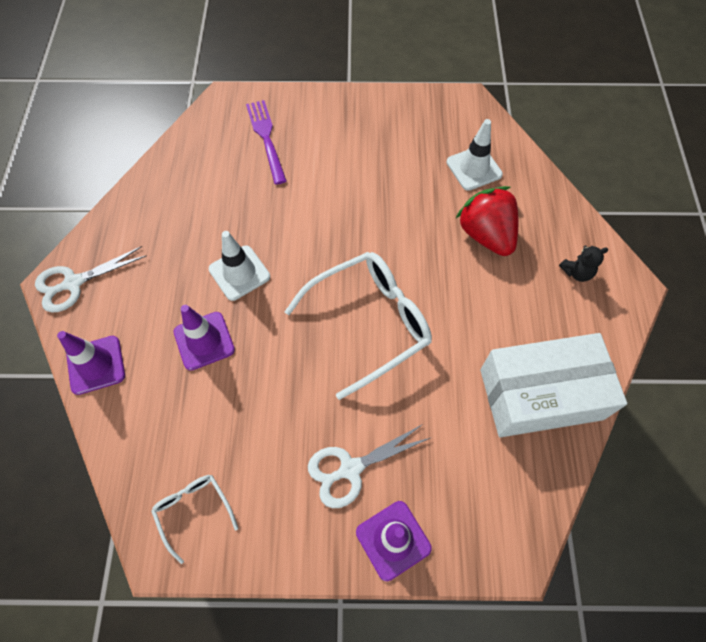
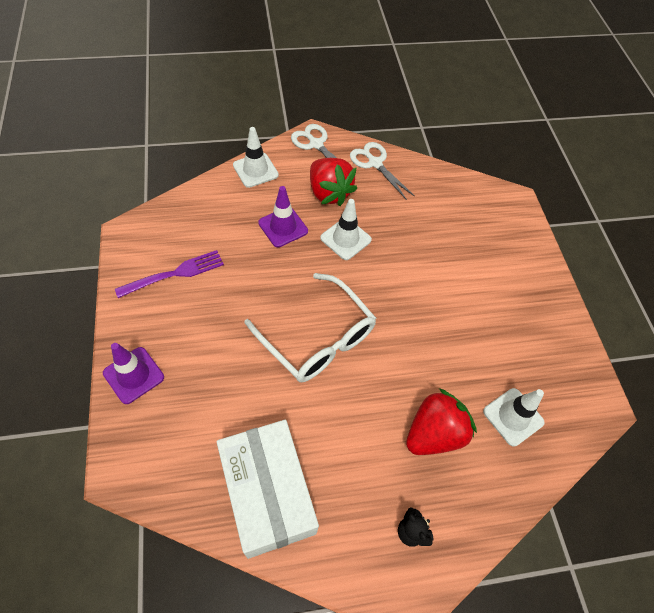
camera: 75 degrees right, 5 degrees down
purple traffic cone [57,331,125,395] -> white traffic cone [233,127,279,188]
white glasses [151,475,239,564] -> none
purple fork [246,100,286,185] -> purple fork moved to [115,250,224,298]
white scissors [308,424,430,508] -> white scissors moved to [350,142,415,200]
none -> red strawberry [310,158,357,206]

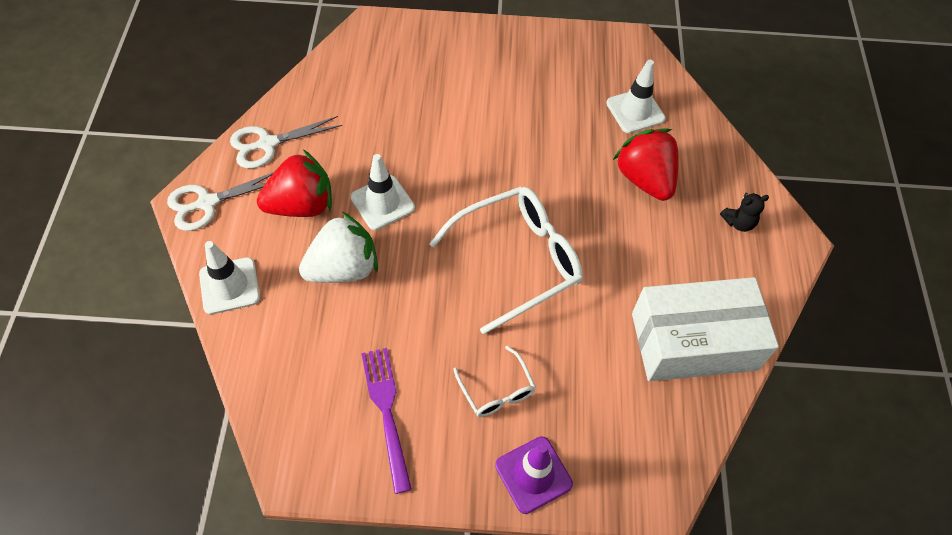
camera: 75 degrees left, 0 degrees up
purple traffic cone [258,186,308,247] -> white strawberry [299,212,378,283]
none -> white glasses [453,346,536,417]

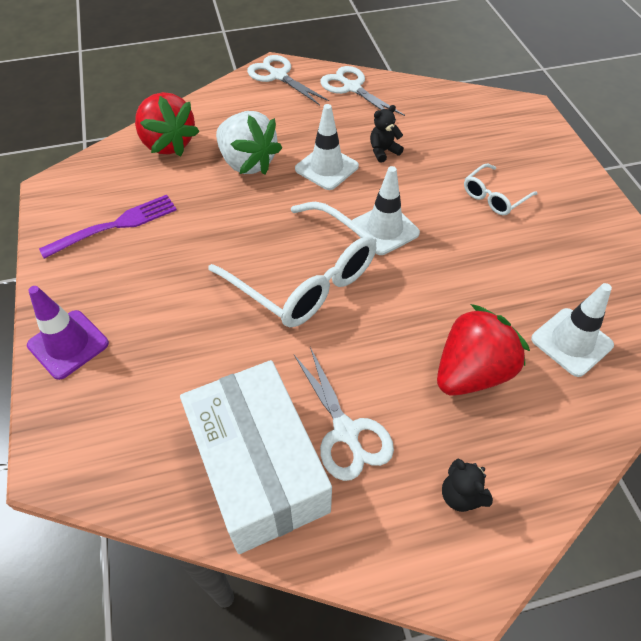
camera: 75 degrees right, 5 degrees down
white traffic cone [199,241,260,314] -> white traffic cone moved to [352,166,420,255]
red strawberry [257,150,332,217] -> red strawberry moved to [135,92,200,156]
white glasses [453,346,536,417] -> white glasses moved to [464,163,538,215]
none -> white scissors [294,347,394,481]
none -> black teddy bear [370,105,404,163]

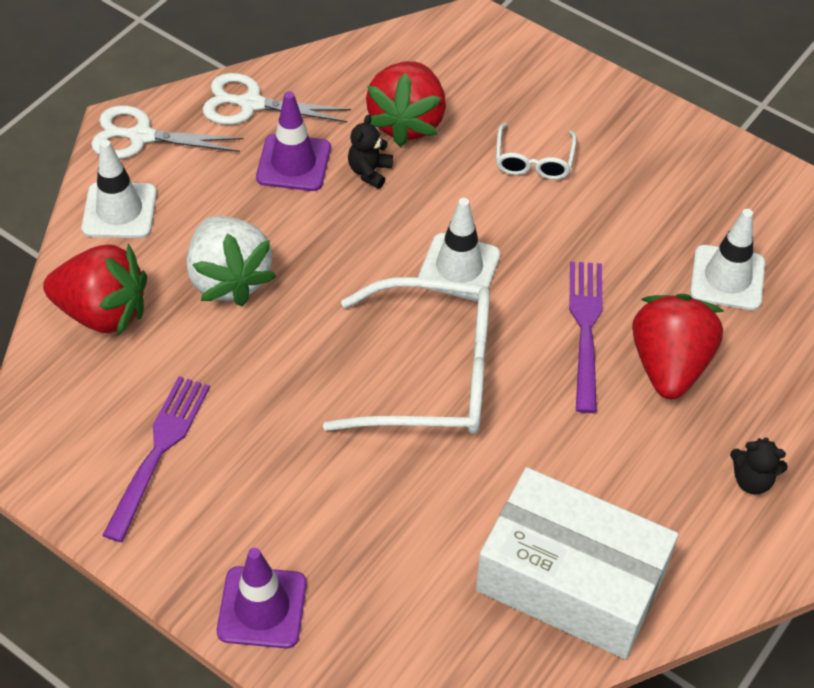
camera: 40 degrees left, 0 degrees up
white strawberry [216,111,282,175] -> white strawberry turned 60 degrees clockwise [187,216,276,306]
white scissors [294,347,394,481] -> none
white traffic cone [295,104,359,190] -> white traffic cone moved to [81,140,157,238]
none -> purple traffic cone [256,91,331,191]
none -> red strawberry [366,61,446,147]
none -> purple fork [569,261,603,413]

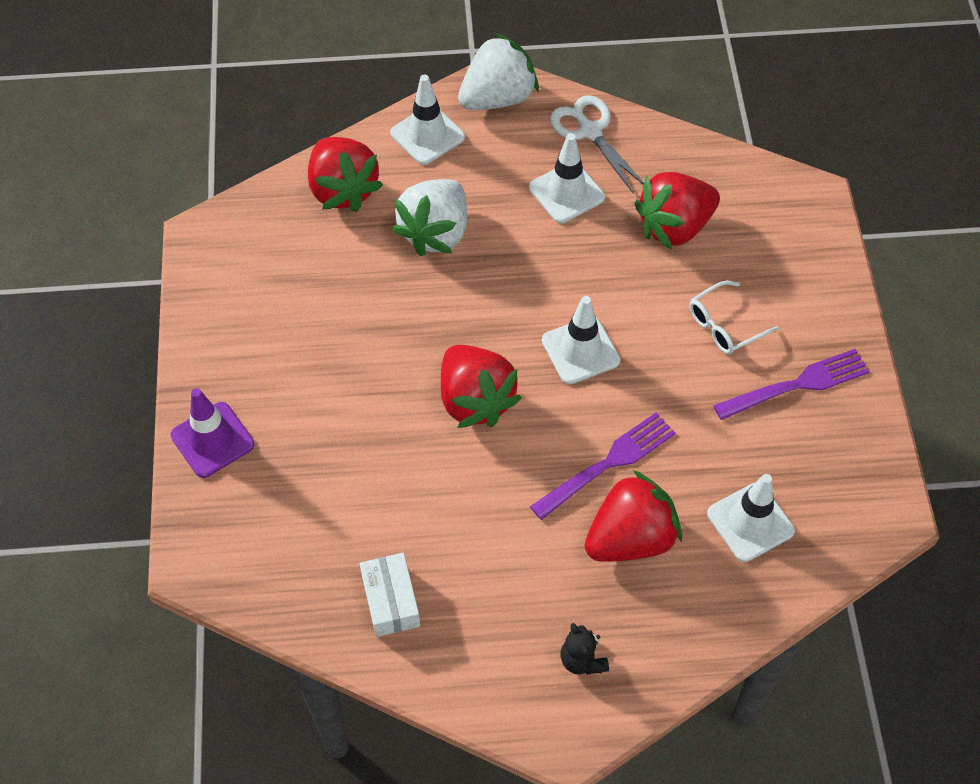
camera: 50 degrees right, 5 degrees up
white scissors [91,105,243,159] -> white strawberry [458,33,539,110]
purple fork [102,376,210,542] -> purple fork moved to [713,349,870,420]
purple traffic cone [256,91,331,191] -> white traffic cone [529,133,605,223]
white glasses [323,277,490,434] -> red strawberry [441,345,522,428]
black teddy bear [348,115,393,189] -> none
white box [476,467,679,659] -> white box [360,553,420,637], size x0.48

